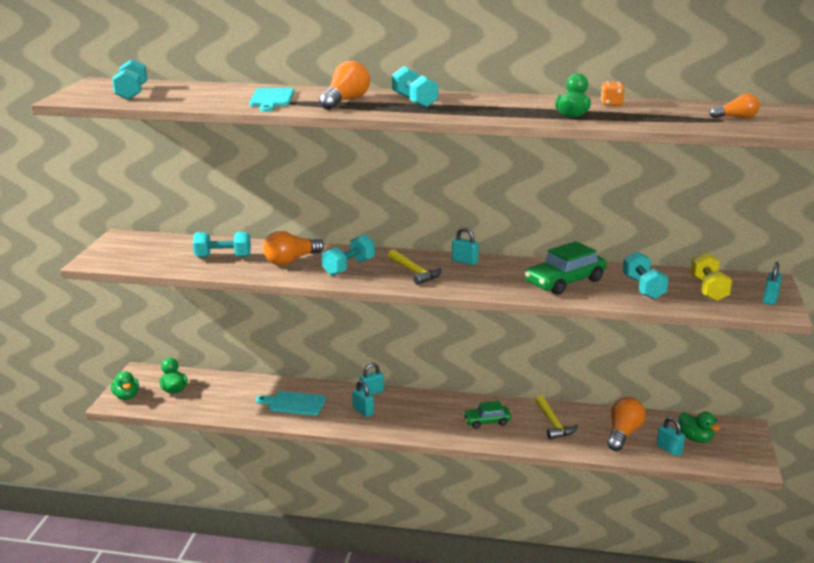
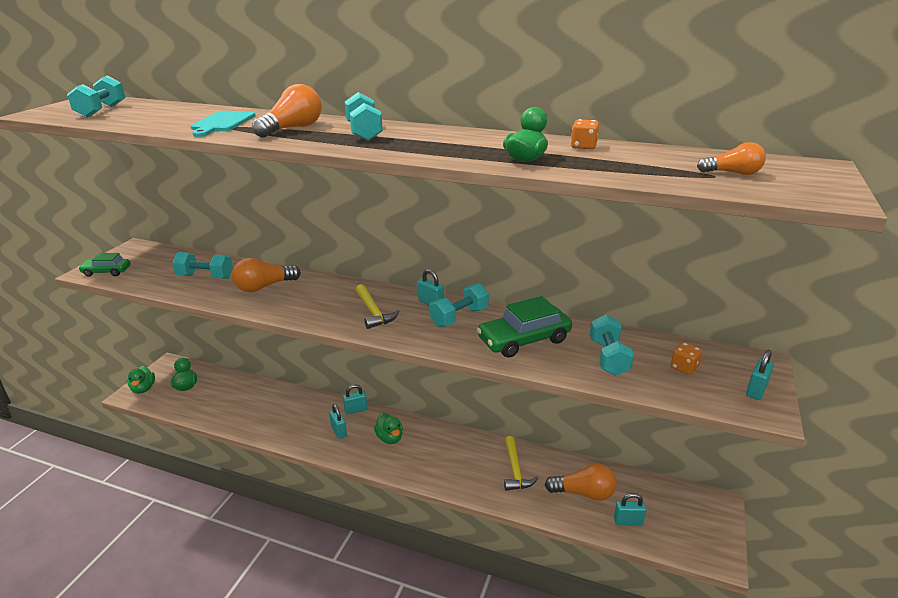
camera: 10 degrees right, 5 degrees up
turquoise cutting board [256,391,326,416] -> none
turquoise dumbbell [322,234,375,275] -> turquoise dumbbell moved to [429,283,489,327]
green car [463,401,511,429] -> green car moved to [78,253,131,277]
orange light bulb [607,397,646,451] -> orange light bulb turned 60 degrees clockwise [545,464,616,501]
turquoise padlock [657,417,685,456] -> turquoise padlock turned 60 degrees counterclockwise [614,493,646,526]
green duck [679,412,720,443] -> green duck moved to [374,413,403,444]
yellow dumbbell [691,252,732,301] -> orange dice [671,342,703,375]

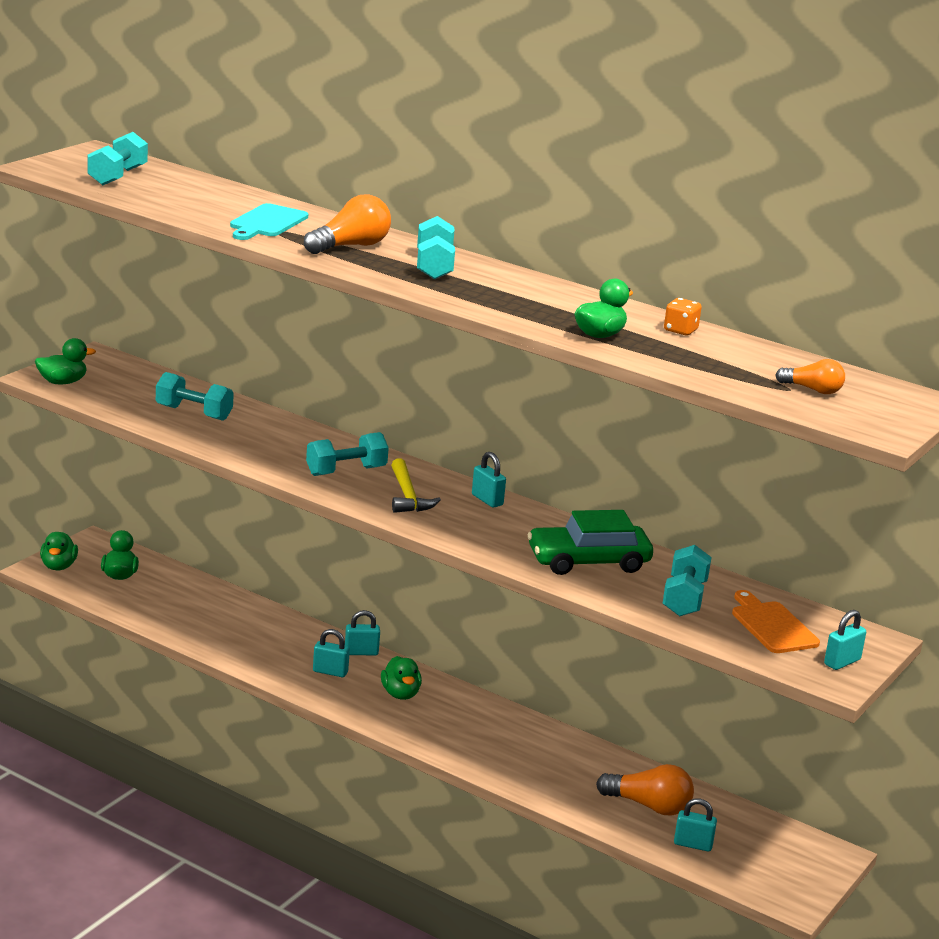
camera: 10 degrees right, 5 degrees down
green car [78,253,131,277] -> green duck [35,338,96,384]
orange light bulb [232,258,301,292] -> none
turquoise padlock [329,404,347,439] -> turquoise padlock turned 60 degrees counterclockwise [313,629,350,677]
turquoise dumbbell [429,283,489,327] -> turquoise dumbbell moved to [306,432,389,476]
yellow hammer [504,436,538,491] -> none
orange dice [671,342,703,375] -> orange cutting board [732,590,820,653]

